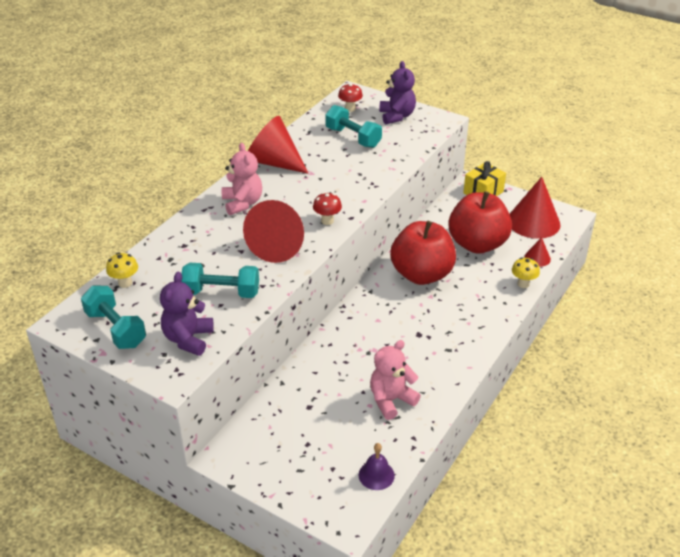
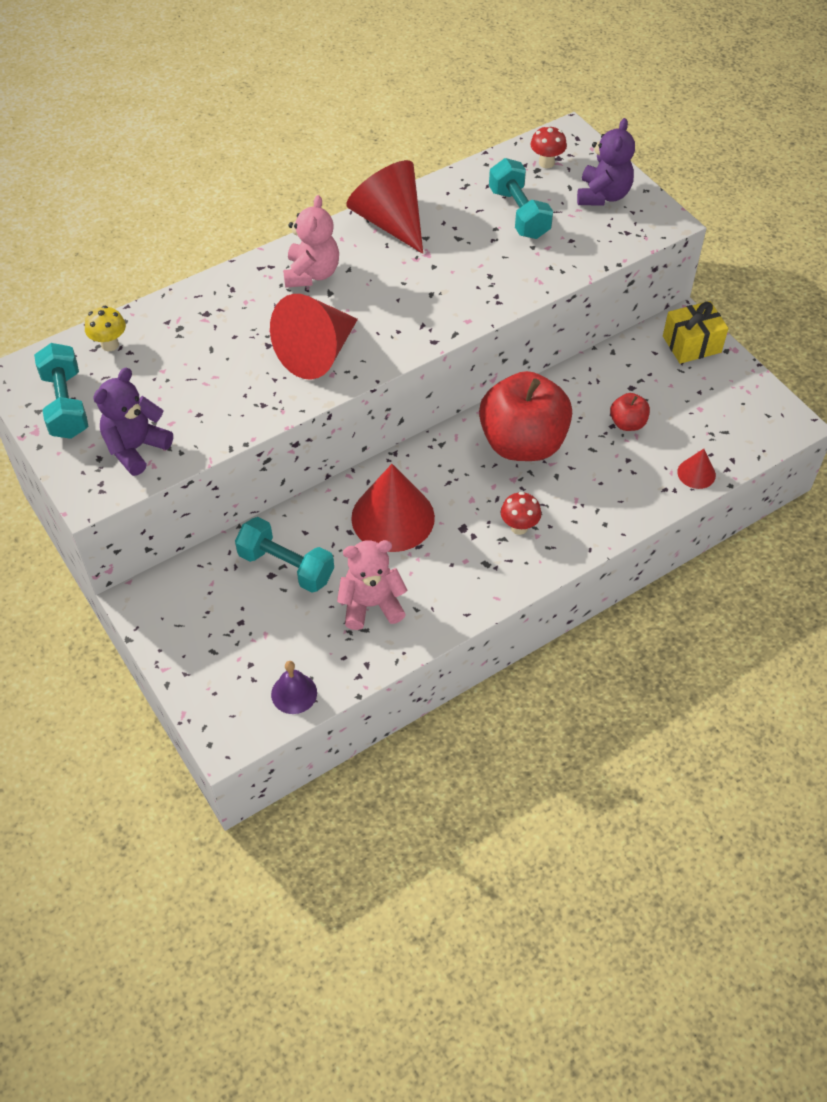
camera: 25 degrees right, 15 degrees up
turquoise dumbbell [181,262,259,298] -> turquoise dumbbell moved to [235,517,334,593]
red mushroom [313,192,342,225] -> red mushroom moved to [501,492,541,535]
red apple [448,191,512,254] -> red apple [610,393,650,431], size x0.44
red cone [510,177,561,239] -> red cone moved to [351,464,435,552]
yellow mushroom [512,257,540,288] -> none

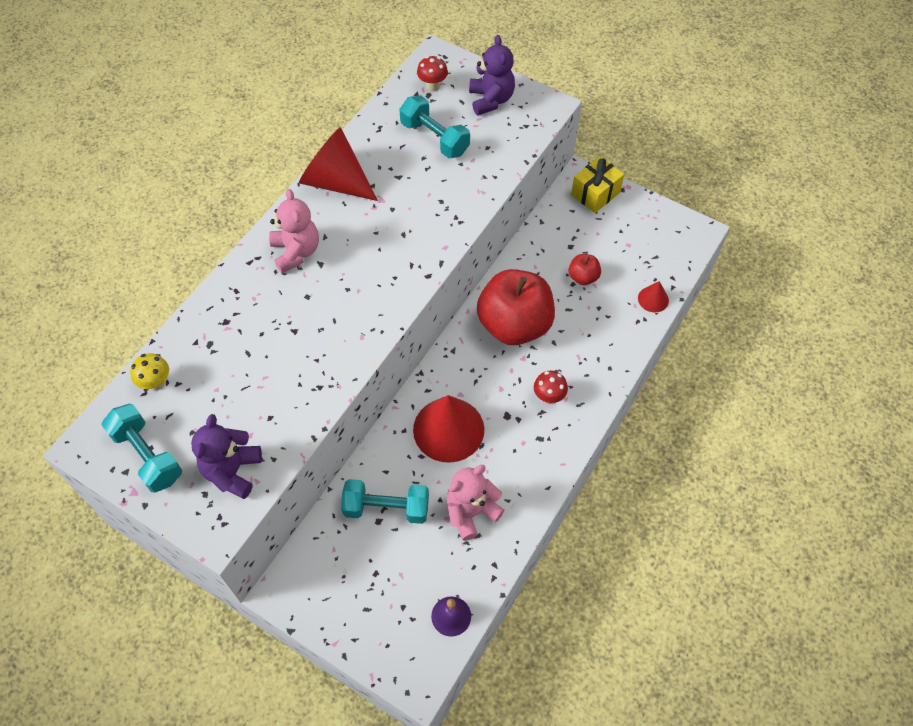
camera: 25 degrees left, 5 degrees up
red cone [270,294,358,380] -> none

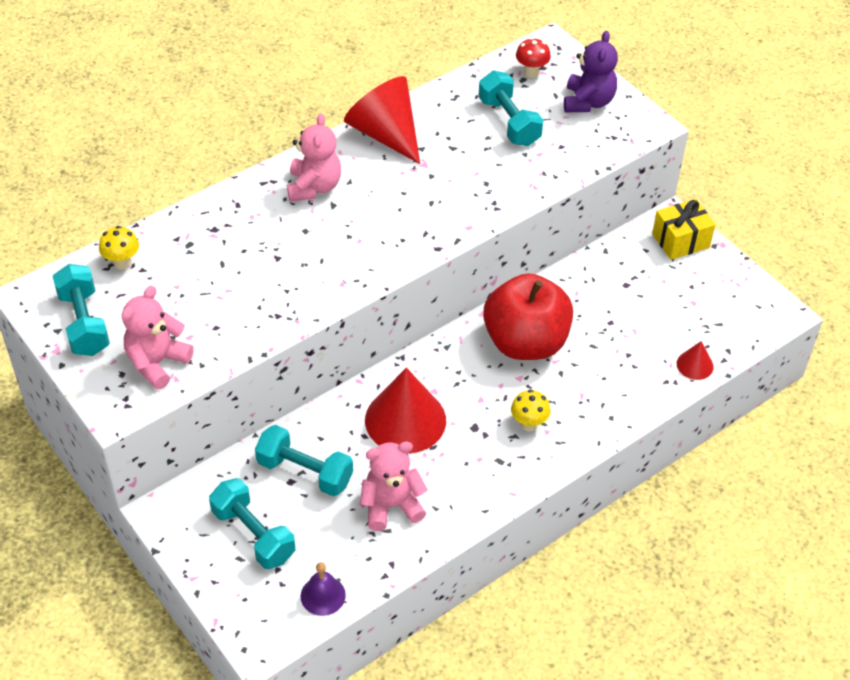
camera: 20 degrees right, 10 degrees down
purple teddy bear [191,414,262,499] -> pink teddy bear [122,286,194,389]
red mushroom [534,371,568,404] -> yellow mushroom [511,389,550,431]
red apple [568,254,601,285] -> none
none -> turquoise dumbbell [209,478,296,569]

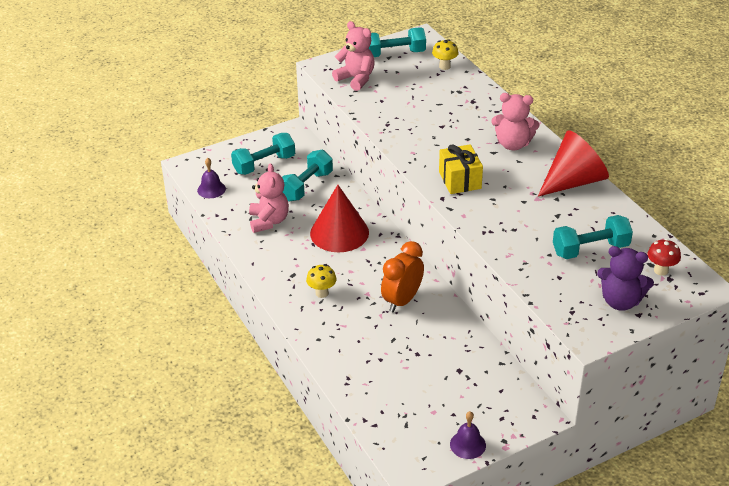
camera: 100 degrees right, 10 degrees down
red apple [483,273,573,360] -> orange clock [381,241,424,312]
yellow gift [652,199,715,260] -> yellow gift moved to [439,144,483,194]
red cone [677,341,714,380] -> none
none -> purple bell [450,411,486,459]

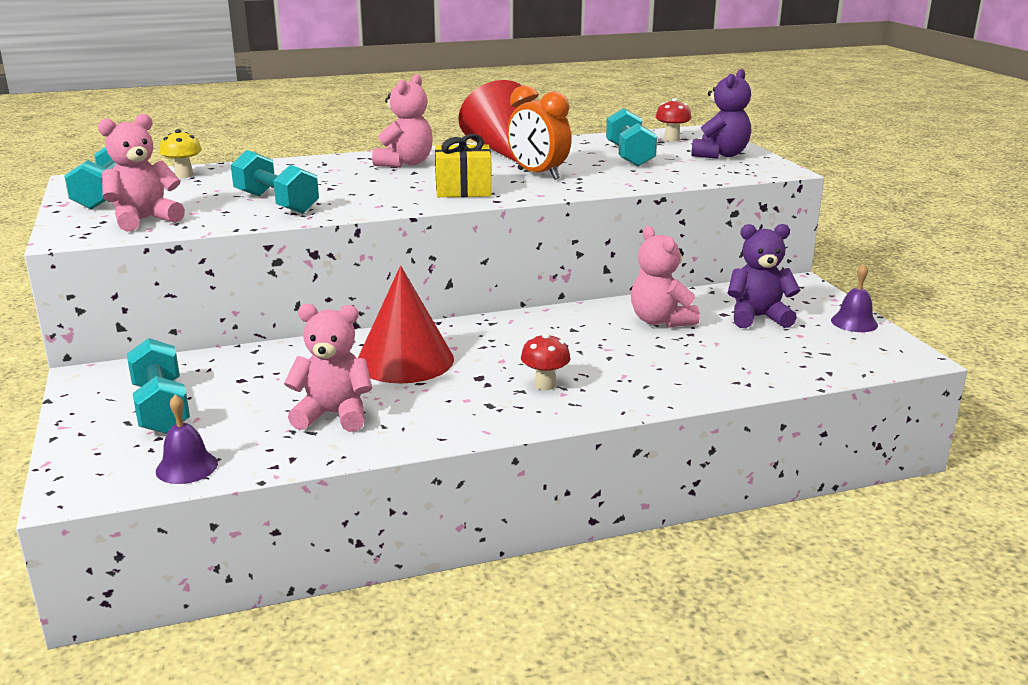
camera: 80 degrees left, 15 degrees down
turquoise dumbbell [282,150,333,202] -> turquoise dumbbell moved to [231,150,319,214]
yellow mushroom [306,264,337,298] -> red mushroom [521,333,570,390]
orange clock [381,241,424,312] -> orange clock moved to [507,85,572,180]
none -> pink teddy bear [631,226,700,328]
none -> purple teddy bear [728,224,800,328]

